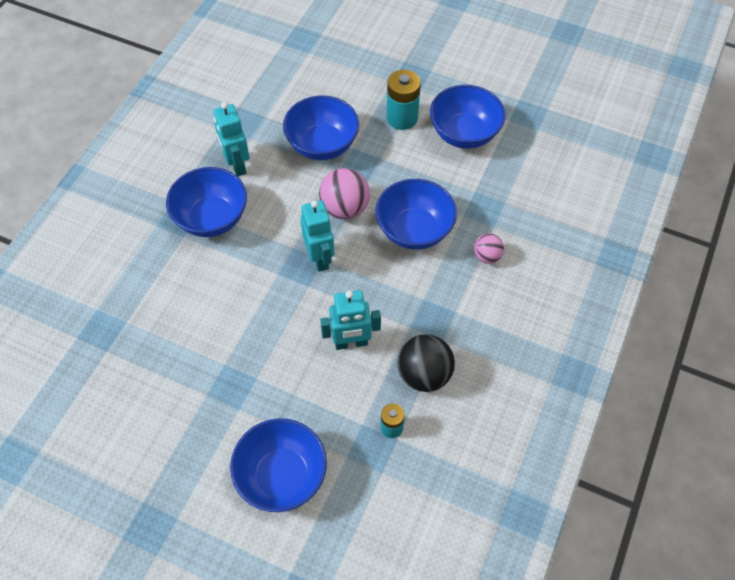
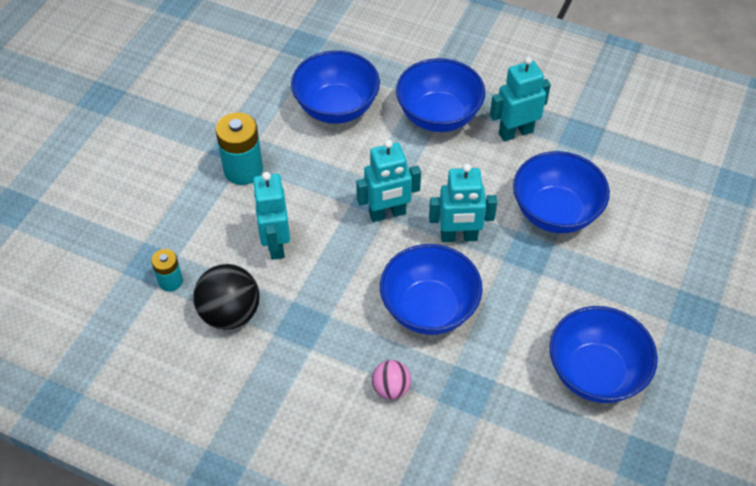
camera: 90 degrees right, 5 degrees down
blue bowl [230,418,327,512] -> blue bowl moved to [291,50,380,124]
pink ball [319,168,370,219] -> turquoise robot [429,163,497,242]
turquoise battery [386,70,421,130] -> turquoise battery moved to [216,112,263,185]

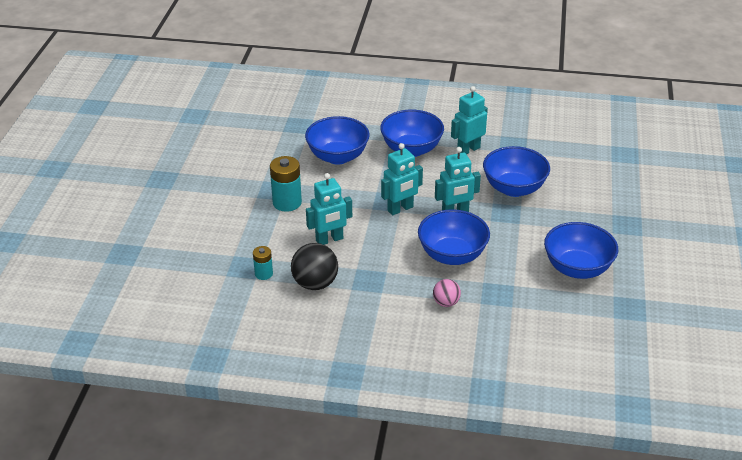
camera: 15 degrees left, 15 degrees down
turquoise robot [252,172,290,260] -> turquoise robot turned 90 degrees counterclockwise [306,173,352,245]

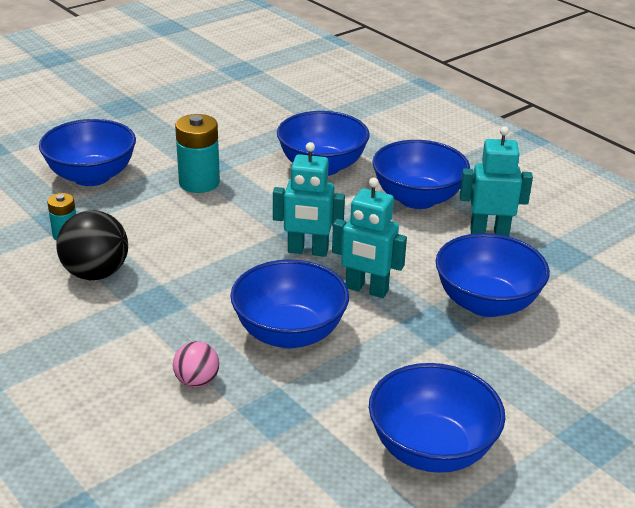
camera: 40 degrees right, 5 degrees down
turquoise robot [306,173,352,245] -> none
none -> blue bowl [39,119,136,186]

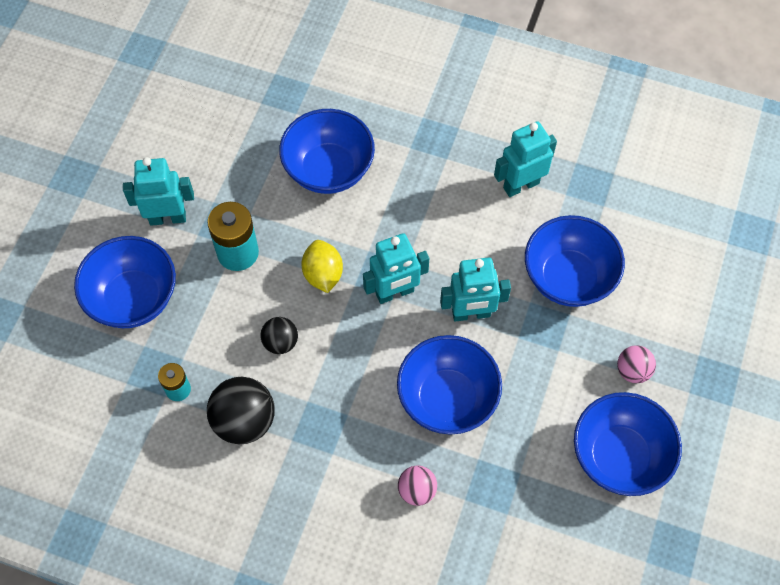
camera: 30 degrees left, 30 degrees up
blue bowl [372,140,470,209] -> none
none -> turquoise robot [123,157,194,226]
none -> black ball [260,317,298,354]
none -> yellow lemon [301,240,343,293]
none -> pink ball [617,346,656,383]

